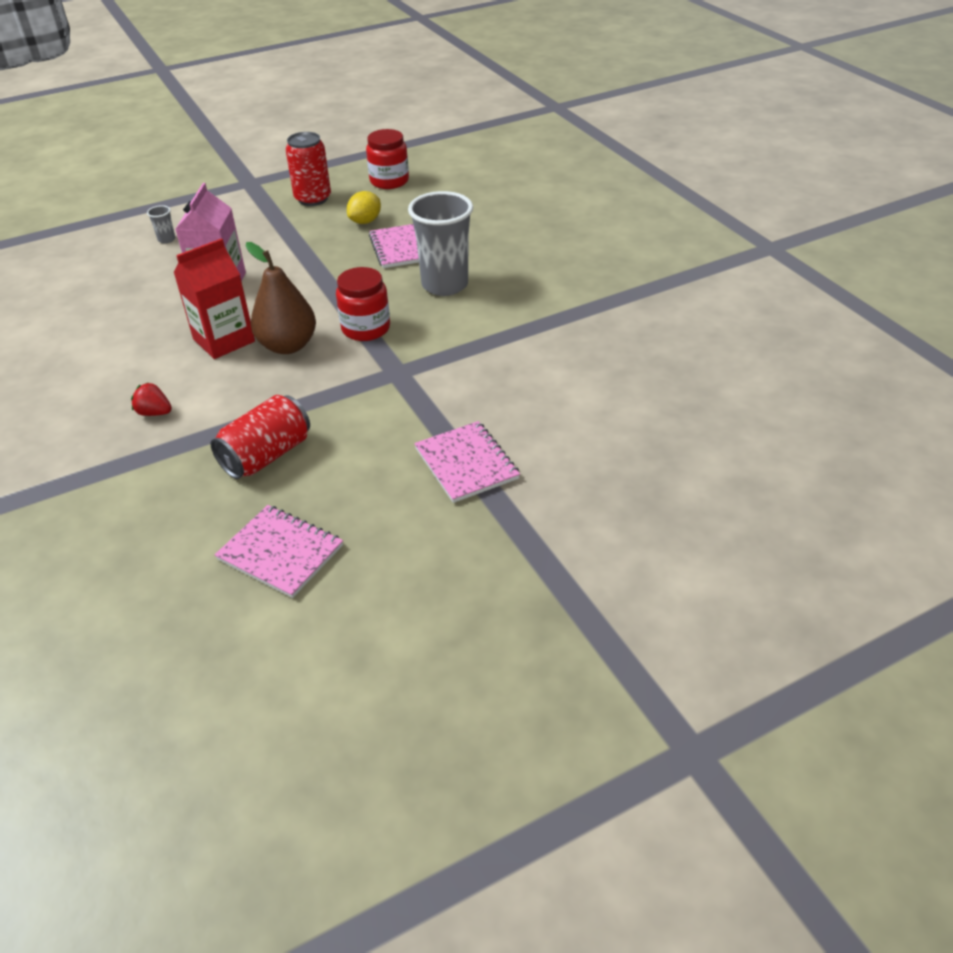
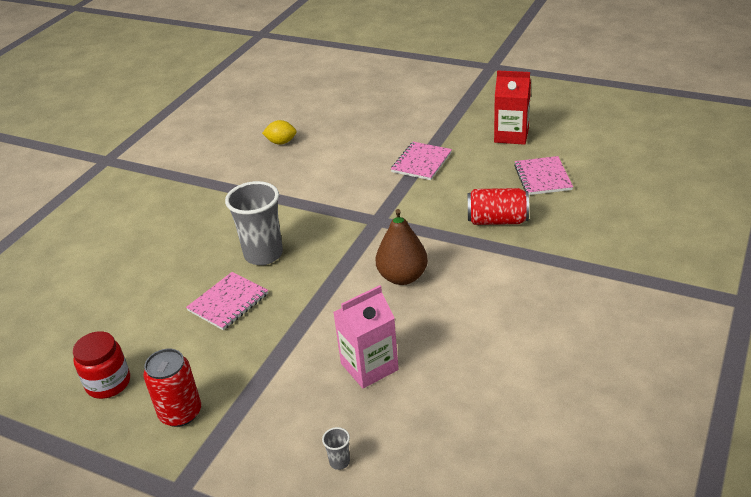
camera: 125 degrees left, 5 degrees down
red strawberry [131,382,172,416] -> none
red carton [173,238,255,359] -> red carton moved to [494,70,531,145]
red jar [336,267,390,341] -> none
yellow lemon [347,191,381,224] -> yellow lemon moved to [262,120,297,145]

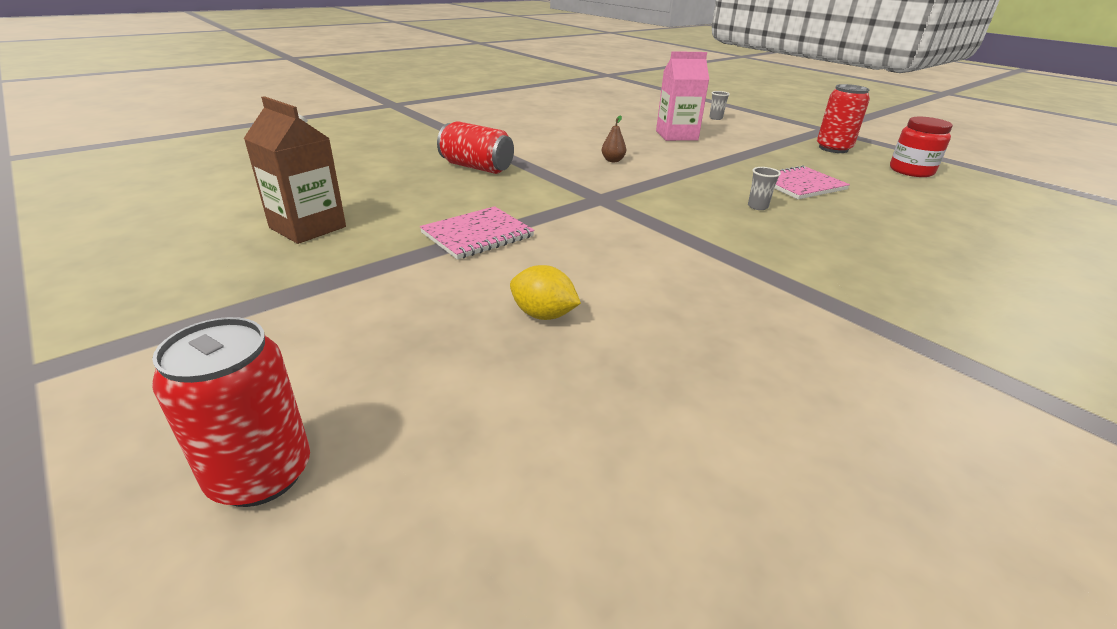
camera: 160 degrees left, 5 degrees down
grey cup [225,181,283,265] -> grey cup [748,167,781,210], size x0.40
yellow lemon [262,120,297,145] -> yellow lemon moved to [510,265,581,320]
brown pear [376,209,428,285] -> brown pear [601,115,626,162], size x0.47
red carton [494,70,531,145] -> brown carton [244,96,346,244]
pink notebook [514,156,573,195] -> none
none -> red can [152,317,310,507]

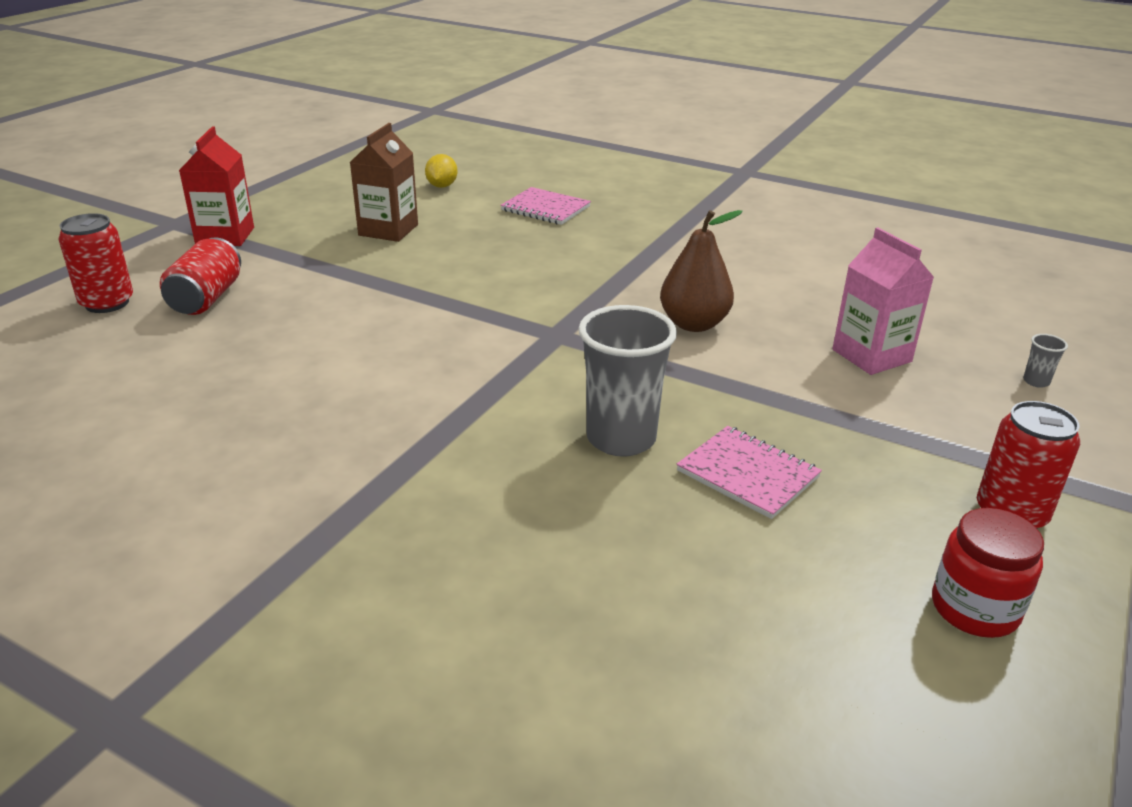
camera: 70 degrees right, 0 degrees up
pink notebook [420,206,535,260] -> pink notebook moved to [501,187,591,225]
red can [437,121,514,174] -> red can moved to [160,237,241,315]
yellow lemon [510,265,581,320] -> yellow lemon moved to [425,154,458,188]
brown pear [601,115,626,162] -> brown pear [660,210,743,332], size x2.14
grey cup [748,167,781,210] -> grey cup [579,305,677,456], size x2.49
none -> red carton [179,127,254,246]

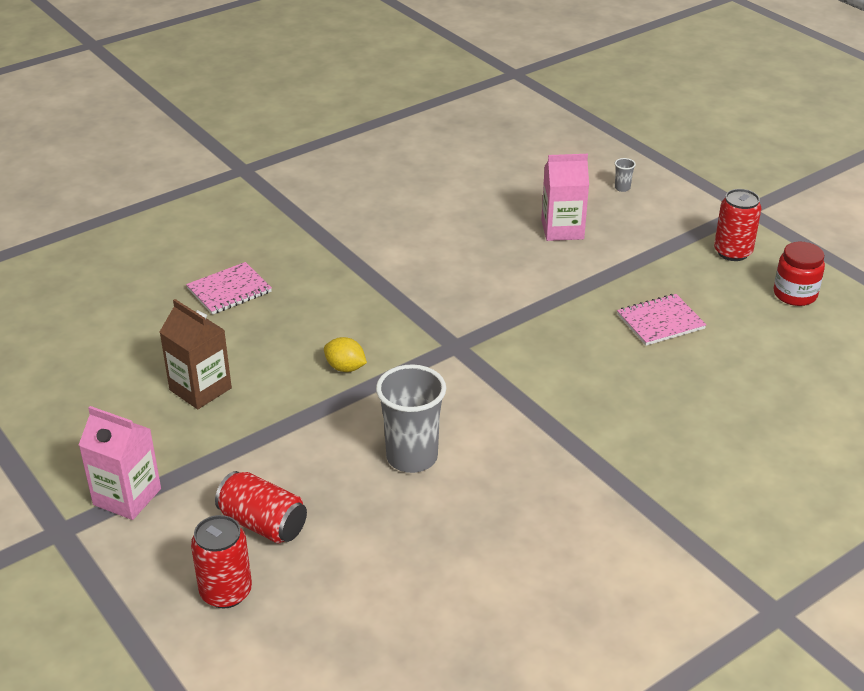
camera: 65 degrees left, 5 degrees up
red carton [179,127,254,246] -> pink carton [79,406,161,520]
yellow lemon [425,154,458,188] -> yellow lemon moved to [324,337,367,372]
grey cup [579,305,677,456] -> grey cup moved to [376,364,446,473]
brown pear [660,210,743,332] -> none

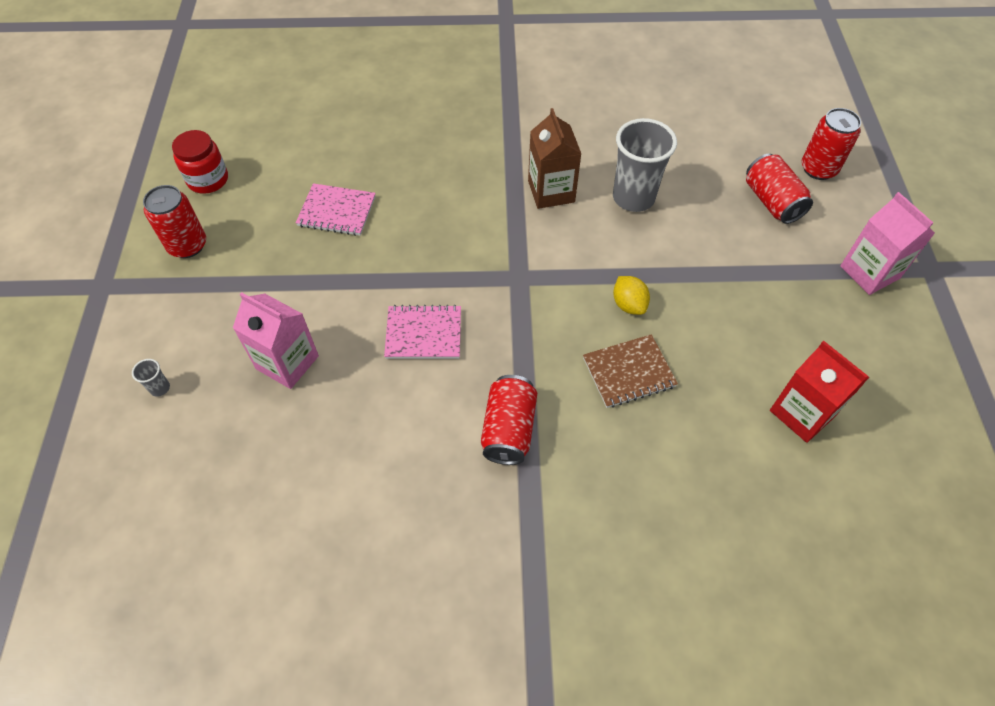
camera: 145 degrees left, 20 degrees up
brown carton [160,299,232,409] -> brown carton moved to [528,108,581,209]
pink notebook [186,262,272,315] -> pink notebook moved to [384,305,461,359]
none -> red can [481,375,537,465]
none -> brown notebook [583,334,678,408]
none -> red carton [770,341,869,443]

